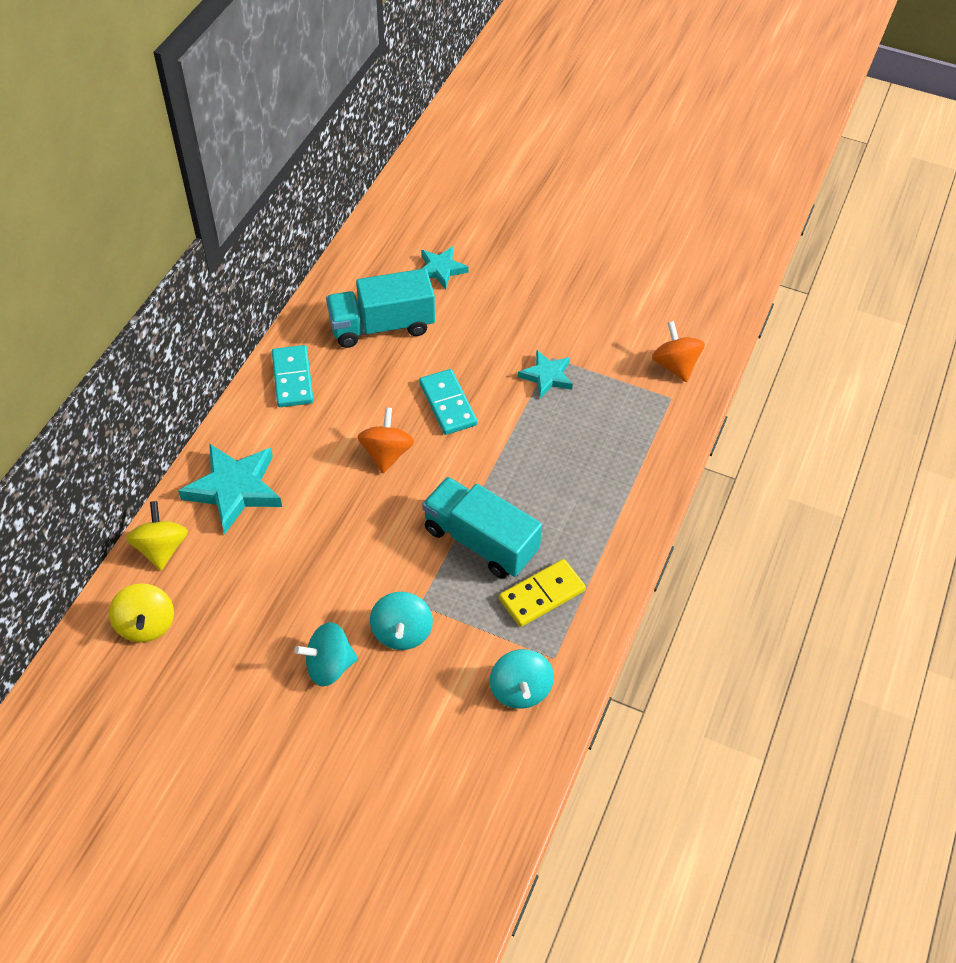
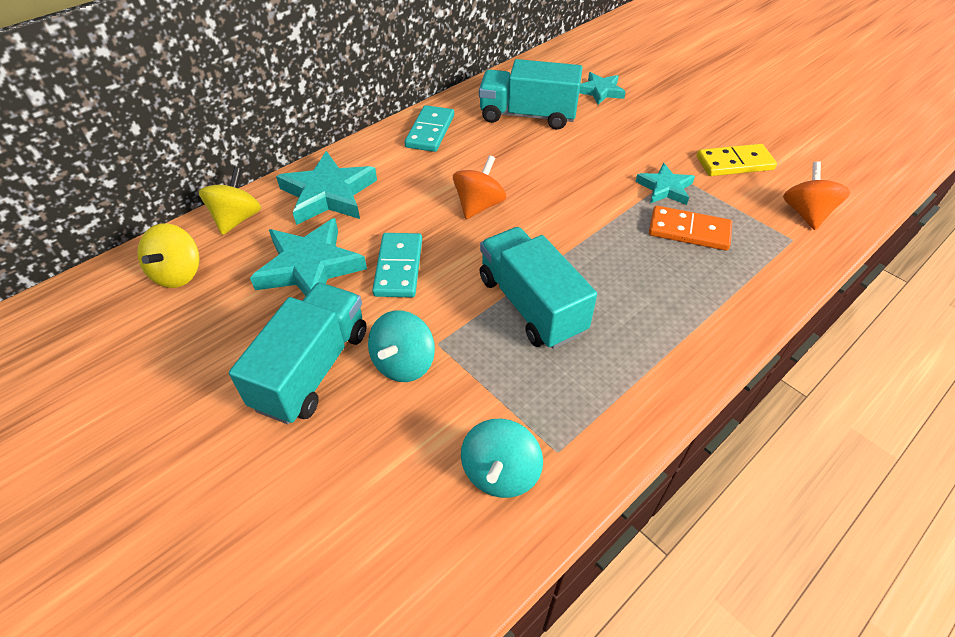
camera: 25 degrees right, 5 degrees down
turquoise spinning top [294,622,358,687] -> turquoise truck [229,283,367,424]
turquoise domino [419,369,478,435] -> turquoise domino moved to [372,233,422,297]
yellow domino [499,559,586,627] -> yellow domino moved to [697,144,777,176]
none -> turquoise star [250,218,367,296]
none -> orange domino [649,206,732,251]

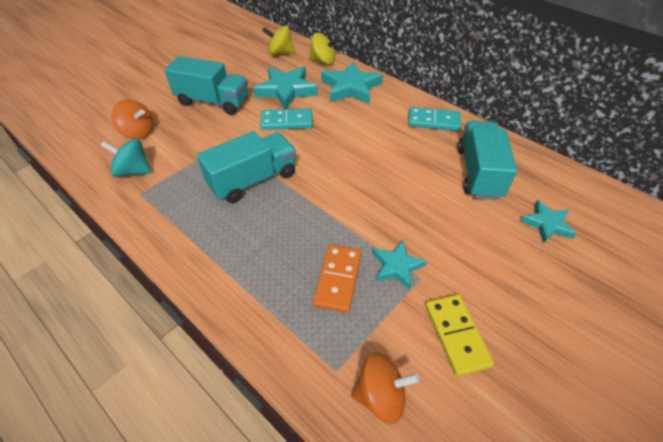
camera: 85 degrees right, 0 degrees up
turquoise spinning top [368,310,435,382] -> none
orange spinning top [453,155,507,219] -> orange spinning top moved to [111,99,154,139]

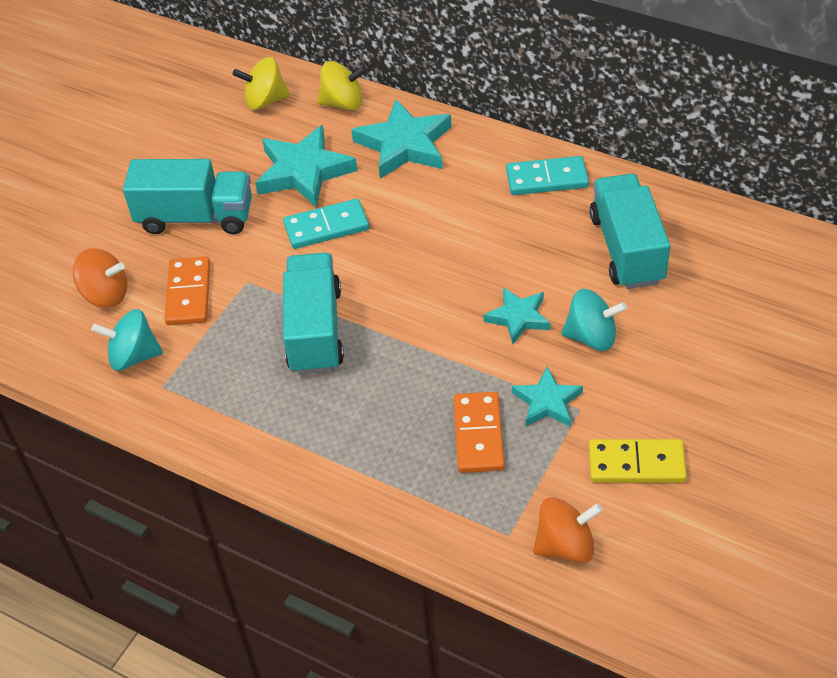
camera: 10 degrees left, 0 degrees up
turquoise truck [197,131,296,203] -> turquoise truck turned 45 degrees counterclockwise [283,253,344,374]
yellow domino [425,294,494,376] -> yellow domino turned 60 degrees counterclockwise [589,439,687,483]
turquoise star [520,200,577,243] -> turquoise star moved to [483,287,551,344]
none -> orange domino [164,256,210,325]
none -> turquoise spinning top [561,289,627,351]

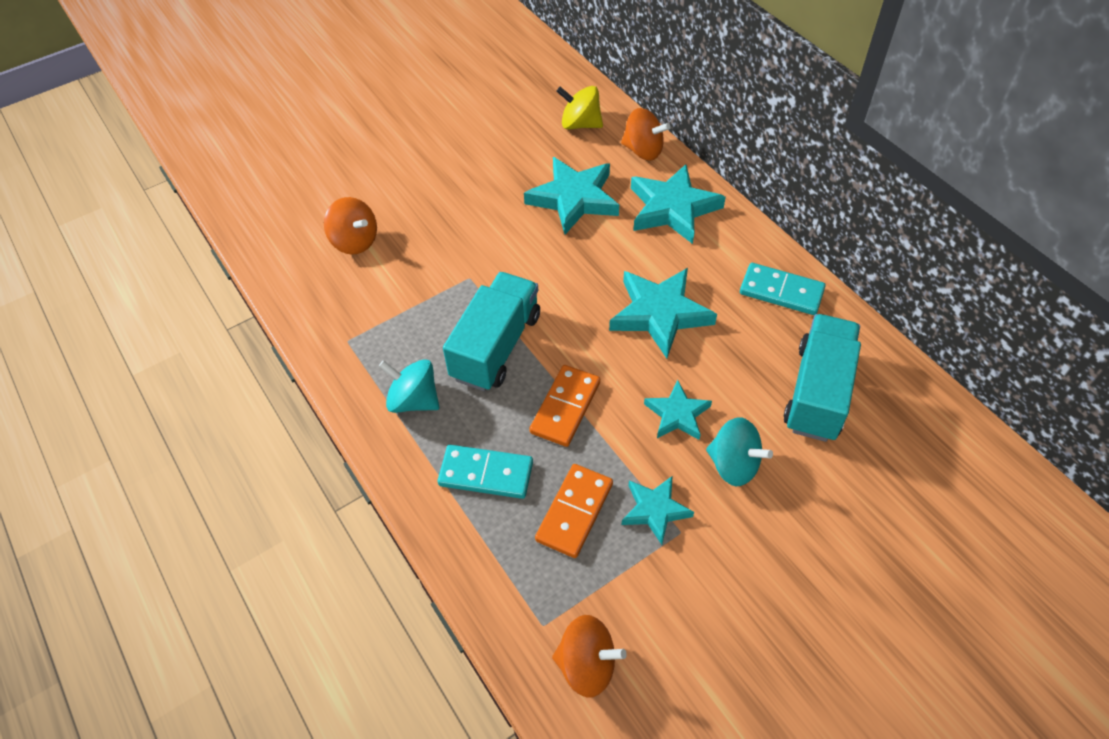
camera: 25 degrees right, 5 degrees up
turquoise spinning top [91,309,163,371] -> turquoise spinning top moved to [379,359,439,413]
turquoise truck [123,159,252,234] -> none
orange domino [164,256,210,325] -> orange domino moved to [529,365,600,447]
turquoise domino [283,199,369,249] -> turquoise domino moved to [438,445,533,499]
yellow spinning top [318,61,367,110] -> orange spinning top [621,108,671,161]
yellow domino [589,439,687,483] -> none
none -> turquoise star [609,268,717,358]

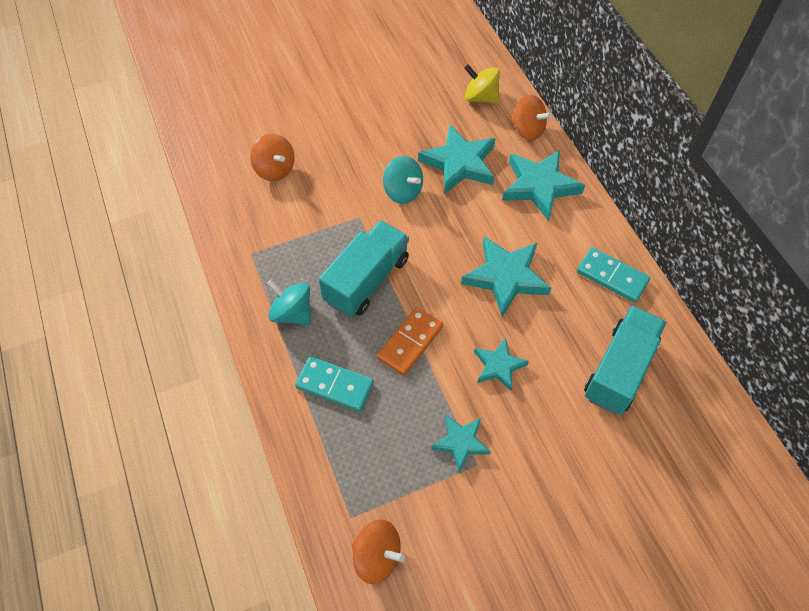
camera: 10 degrees right, 5 degrees up
orange domino [535,464,613,558] -> none
turquoise spinning top [706,417,773,487] -> turquoise spinning top moved to [383,156,423,204]

